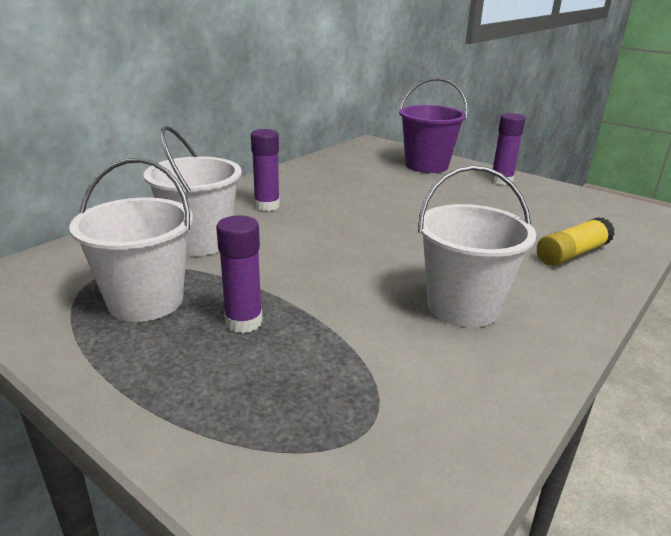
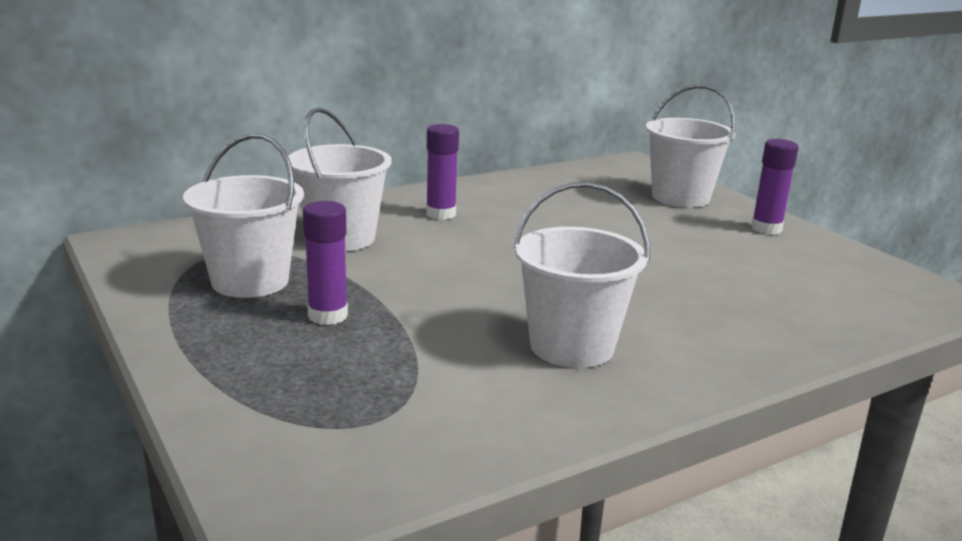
camera: 20 degrees right, 5 degrees down
purple bucket [399,78,468,173] -> white bucket [646,85,735,207]
yellow glue stick [537,217,615,266] -> none

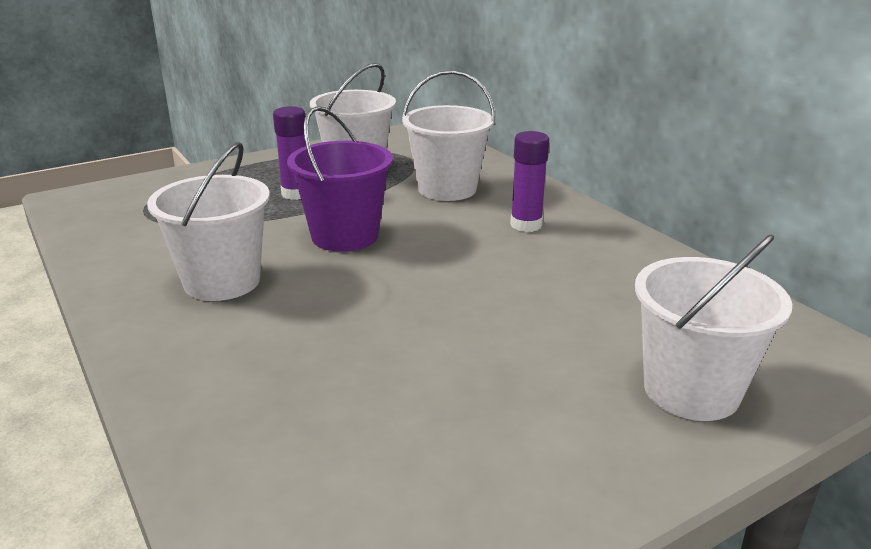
camera: 90 degrees right, 5 degrees up
purple glue stick [751,139,798,235] -> none
none -> purple bucket [287,106,393,252]

